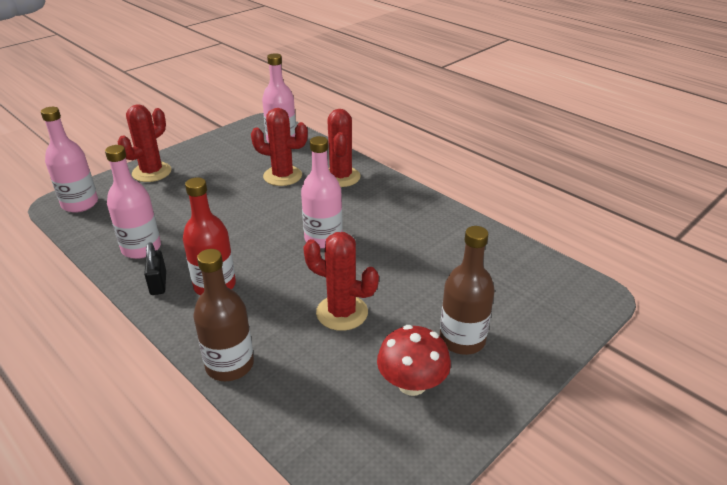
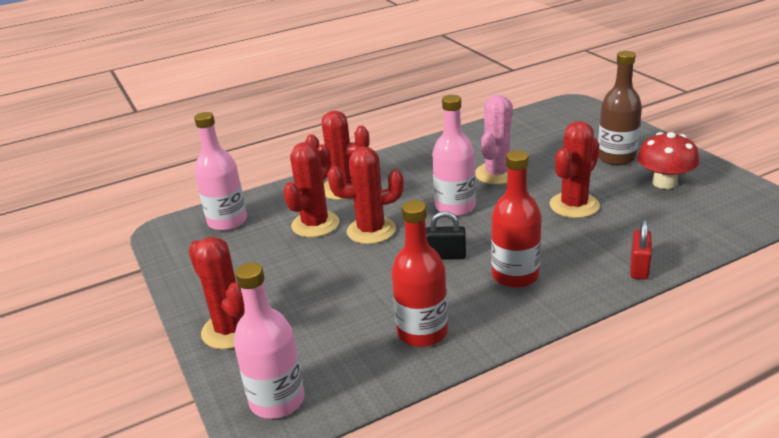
camera: 70 degrees left, 5 degrees down
pink bottle [105,145,161,259] -> red bottle [391,200,448,347]
black padlock [144,242,166,295] -> black padlock moved to [426,211,466,260]
brown bottle [193,249,254,381] -> red padlock [630,219,652,280]
none -> red cactus [327,147,404,244]
none -> pink cactus [475,95,513,185]

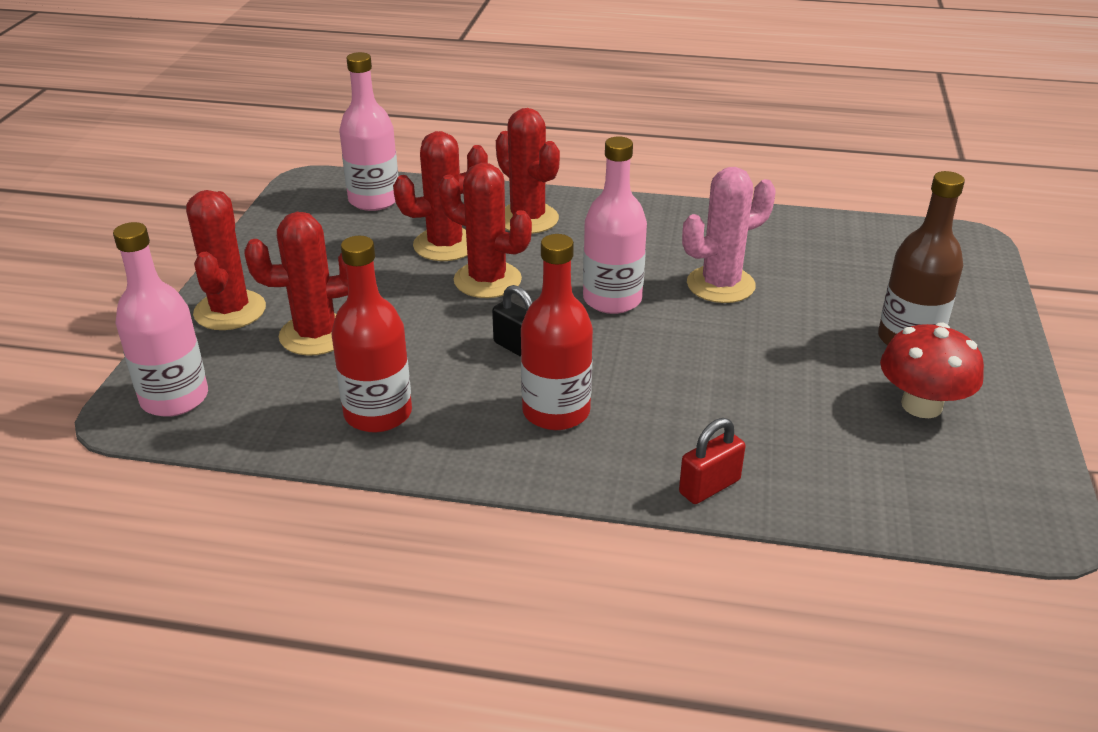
camera: 35 degrees right, 5 degrees up
red cactus [550,121,600,218] -> red cactus moved to [244,212,348,356]

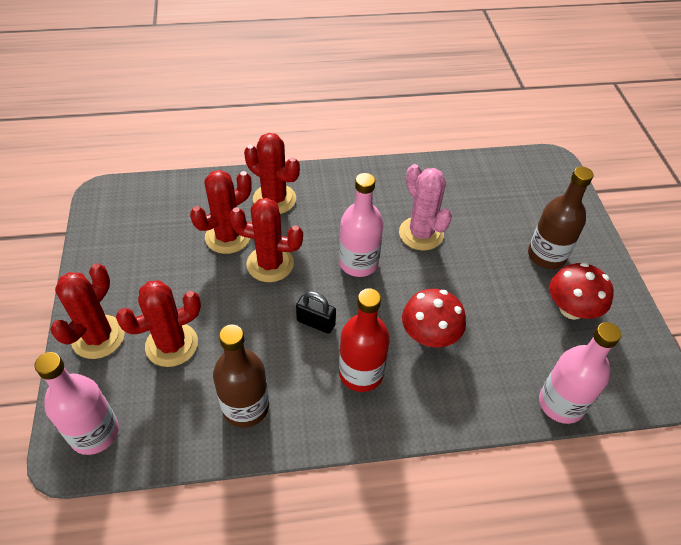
camera: 20 degrees left, 15 degrees up
red cactus [186,190,266,330] -> red cactus turned 45 degrees clockwise [50,263,125,359]
red bottle [331,236,412,432] -> brown bottle [213,325,269,428]
pink bottle [339,52,398,211] -> pink bottle moved to [539,322,621,424]
red padlock [679,418,745,504] -> none
pink cactus [682,167,776,303] -> pink cactus turned 75 degrees counterclockwise [399,164,452,250]
none -> red mushroom [402,289,466,347]

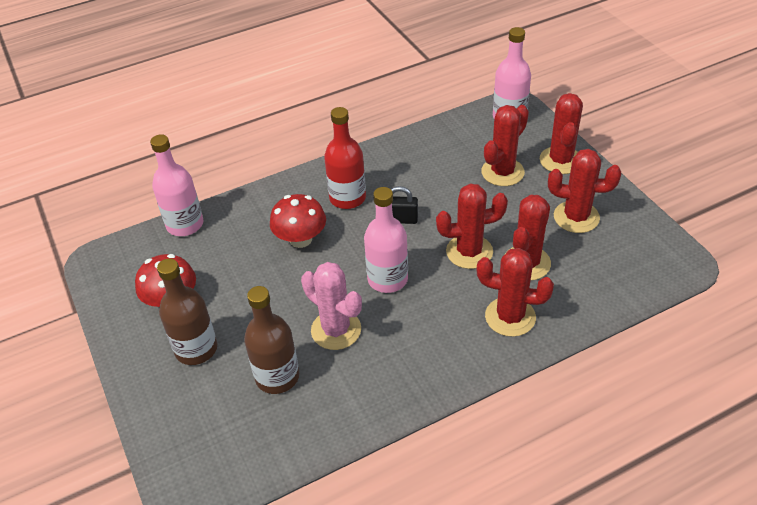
camera: 165 degrees right, 5 degrees down
brown bottle [213,325,269,428] -> brown bottle moved to [244,286,299,394]
none -> red cactus [548,149,621,233]

